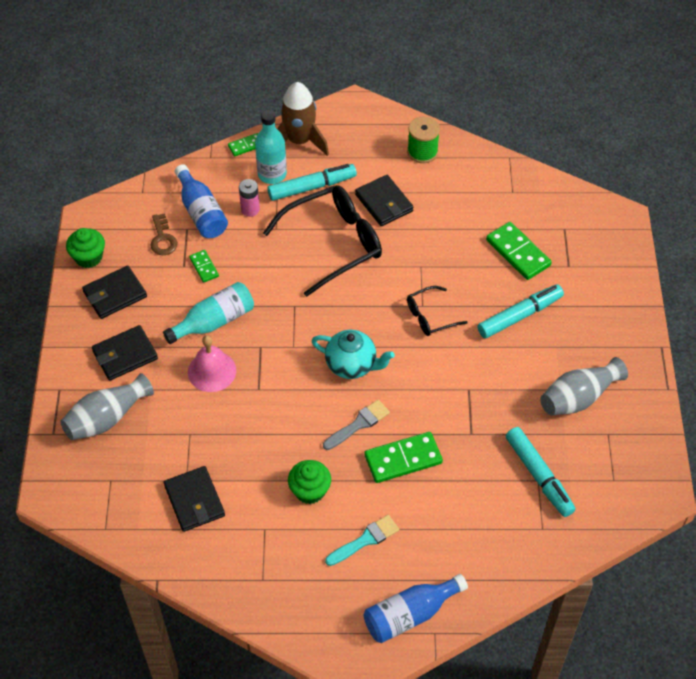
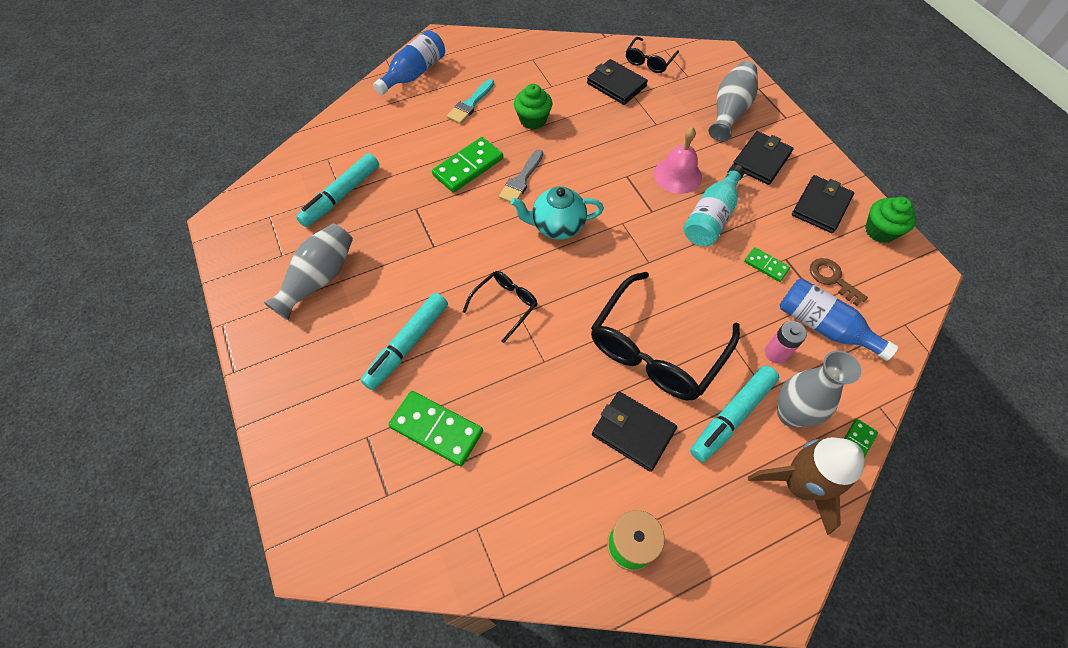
camera: 155 degrees right, 5 degrees up
turquoise bottle [255,110,287,184] -> grey vase [777,350,861,427]
turquoise marker [505,427,576,517] -> turquoise marker turned 90 degrees counterclockwise [296,153,379,227]
none -> black glasses [626,37,679,73]

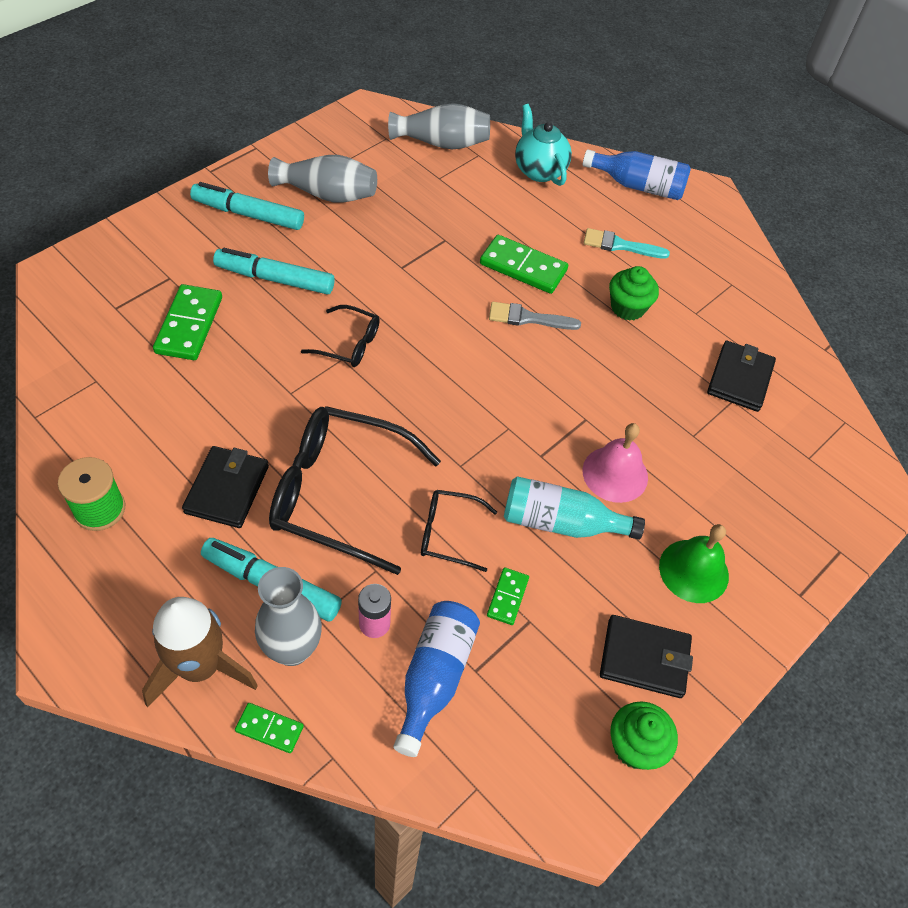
camera: 65 degrees right, 5 degrees down
turquoise marker [296,153,379,227] -> turquoise marker moved to [190,182,304,230]
turquoise teapot [511,186,604,240] -> turquoise teapot moved to [515,104,572,186]
black glasses [626,37,679,73] -> black glasses moved to [421,490,497,572]
grey vase [708,61,758,141] -> grey vase moved to [388,103,490,150]
black wallet [733,131,794,185] -> green bell [659,524,729,603]
brown key [810,258,868,306] -> none

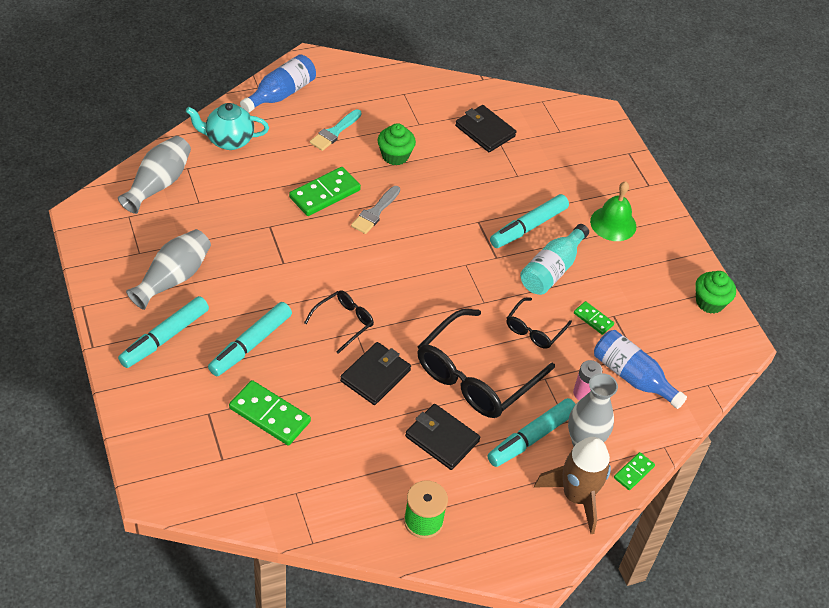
camera: 65 degrees left, 5 degrees down
pink bell [583,423,648,503] -> turquoise marker [490,194,569,248]
black wallet [600,615,693,698] -> black wallet moved to [340,342,411,405]

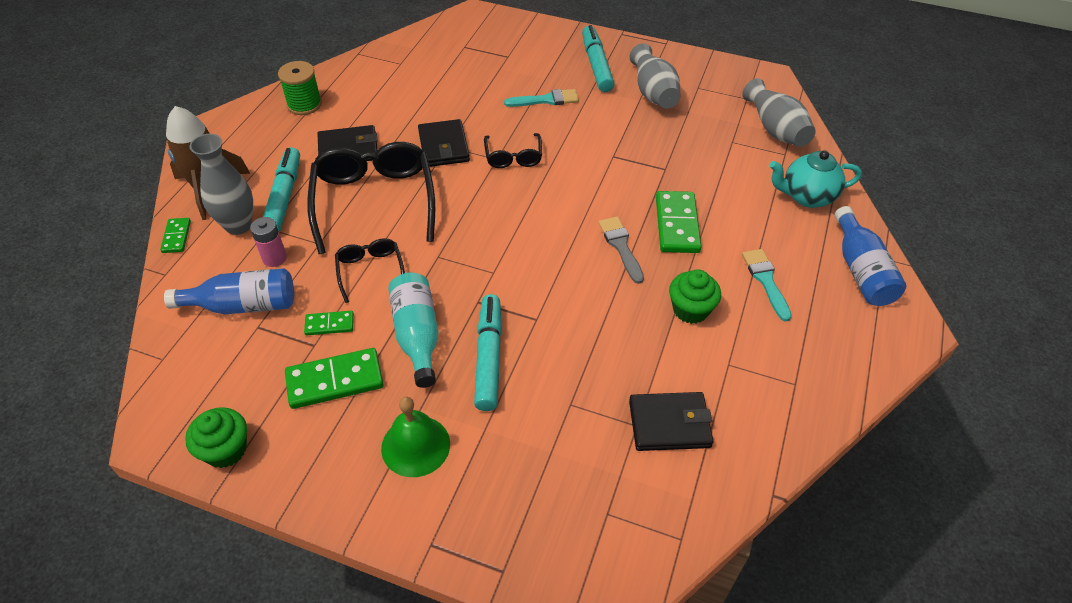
camera: 135 degrees right, 0 degrees up
turquoise teapot [186,103,269,150] -> turquoise teapot turned 135 degrees counterclockwise [770,150,862,208]
turquoise marker [208,302,292,376] -> turquoise brush [504,89,579,107]
green domino [229,380,311,445] -> green domino moved to [285,348,383,409]

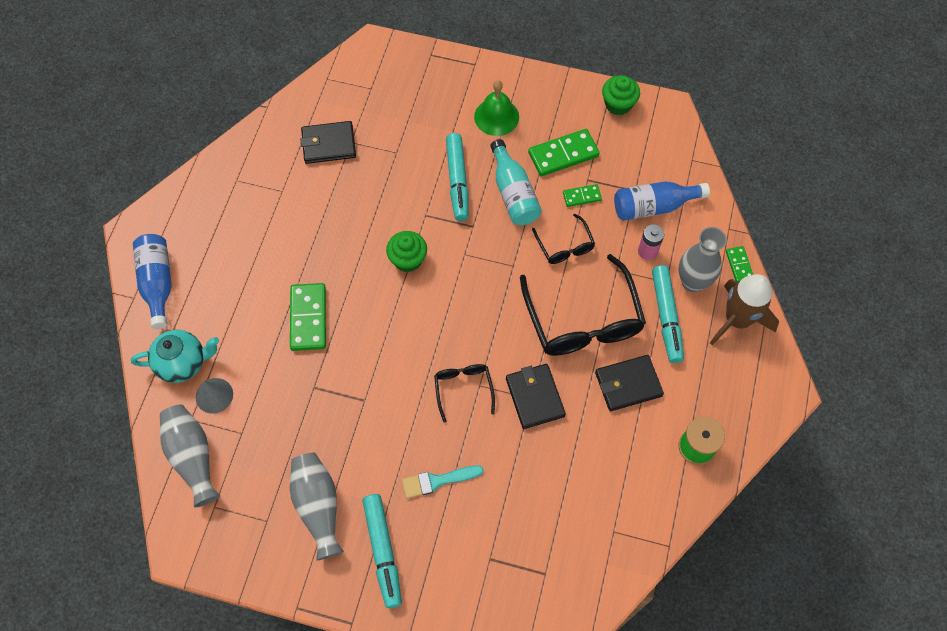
camera: 175 degrees right, 15 degrees up
grey brush [598,216,644,284] -> none
green cupcake [669,269,721,324] -> green cupcake moved to [386,231,427,272]
turquoise brush [742,249,792,322] -> none
none -> grey cone [196,378,233,414]

